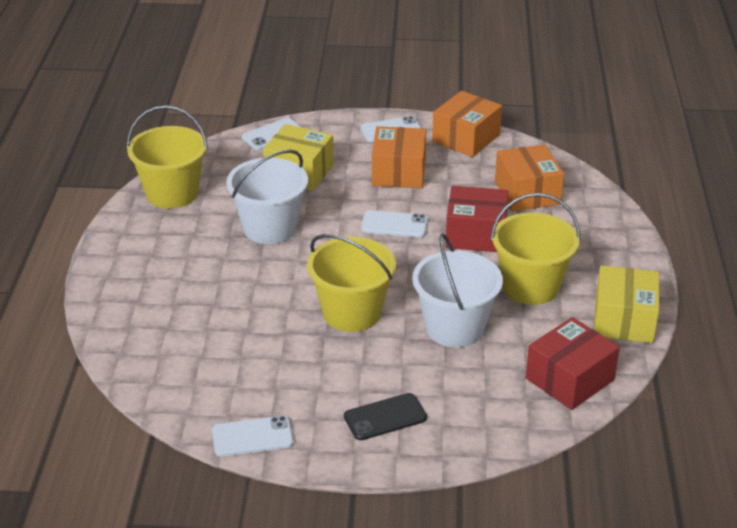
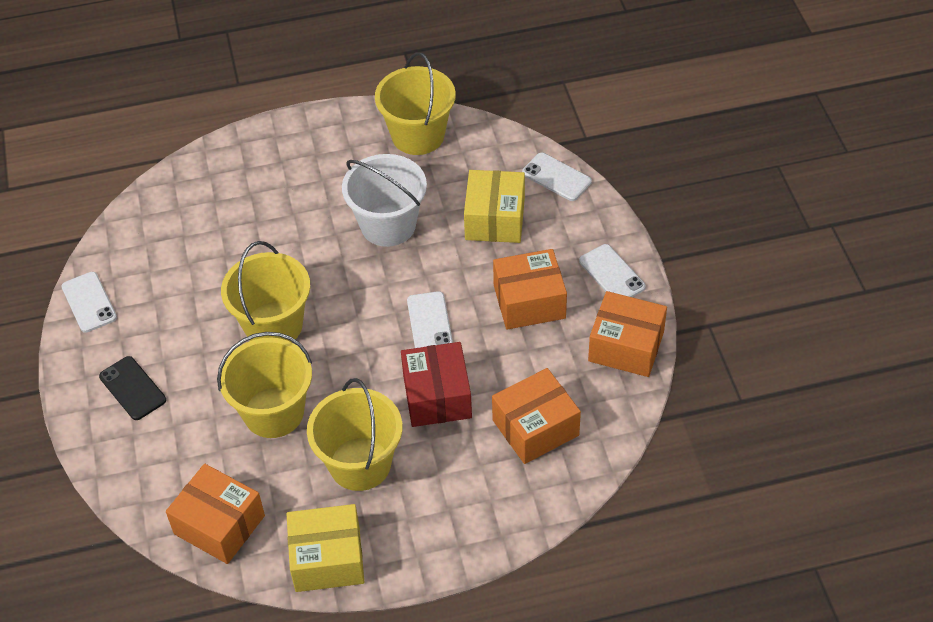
camera: 75 degrees right, 15 degrees up
white bucket [412,234,503,347] -> yellow bucket [217,332,312,438]
red box [526,317,620,410] -> orange box [166,464,265,564]

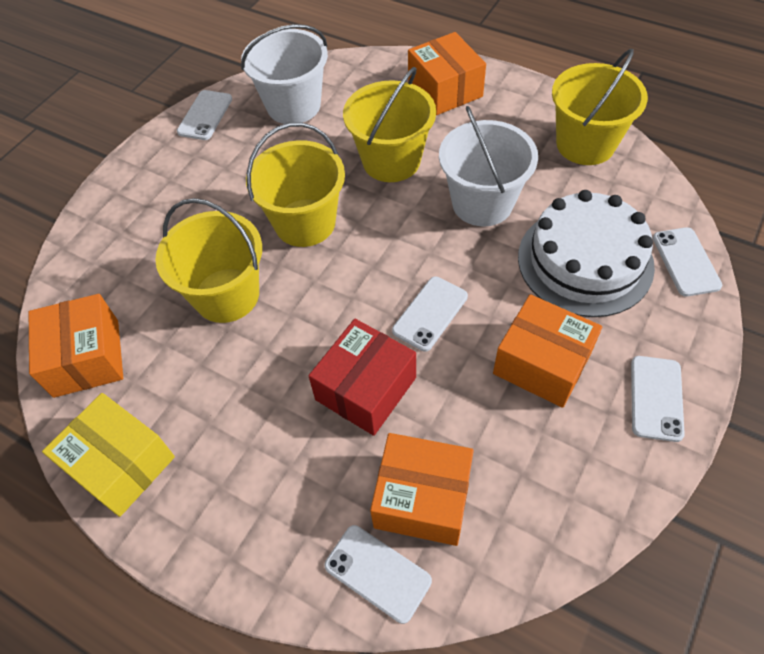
camera: 45 degrees right, 5 degrees up
black phone [99,356,166,420] -> none
yellow bucket [307,378,403,491] -> yellow bucket moved to [343,67,436,182]
yellow box [464,170,525,243] -> white cake [518,190,655,317]
orange box [588,291,667,377] -> orange box moved to [408,32,486,115]
none -> white bucket [241,24,328,124]
none -> white phone [325,525,432,624]

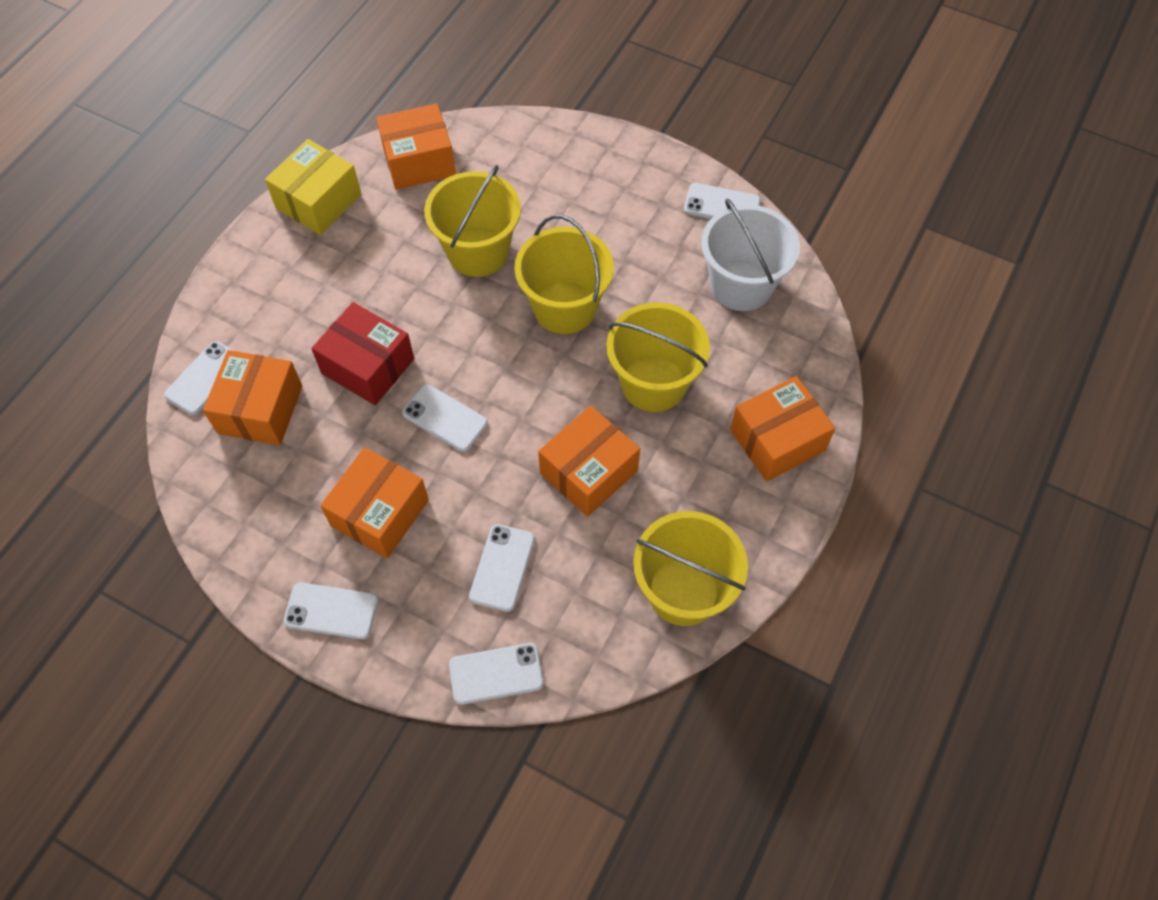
camera: 85 degrees right, 5 degrees up
white bucket [439,106,538,227] -> orange box [538,405,640,517]
white cake [518,190,655,317] -> white phone [469,524,535,612]

